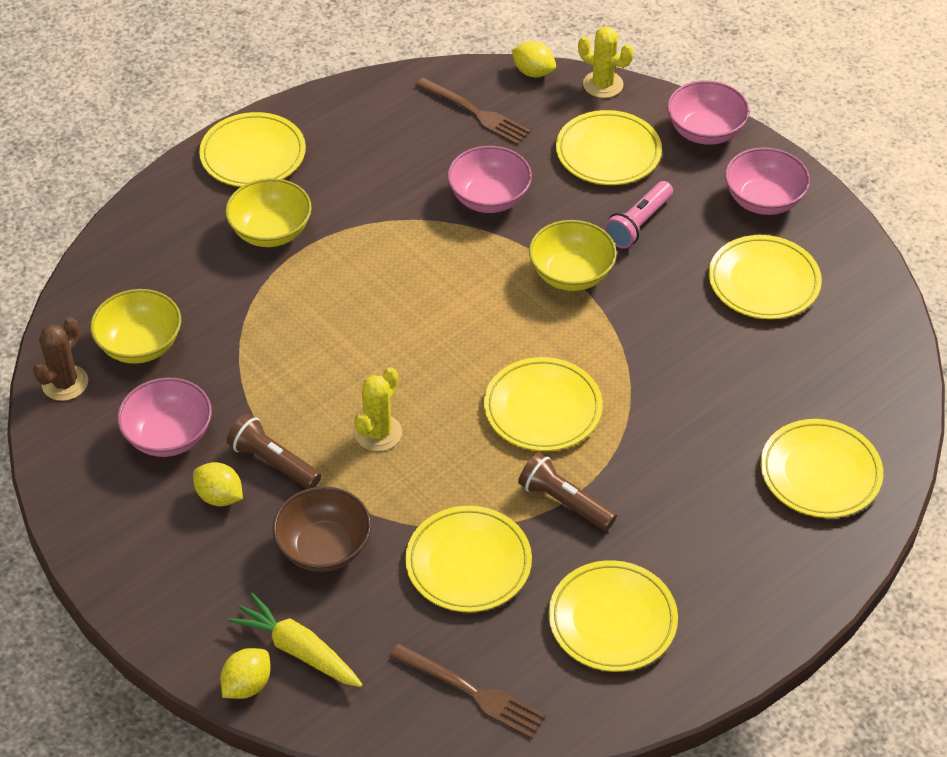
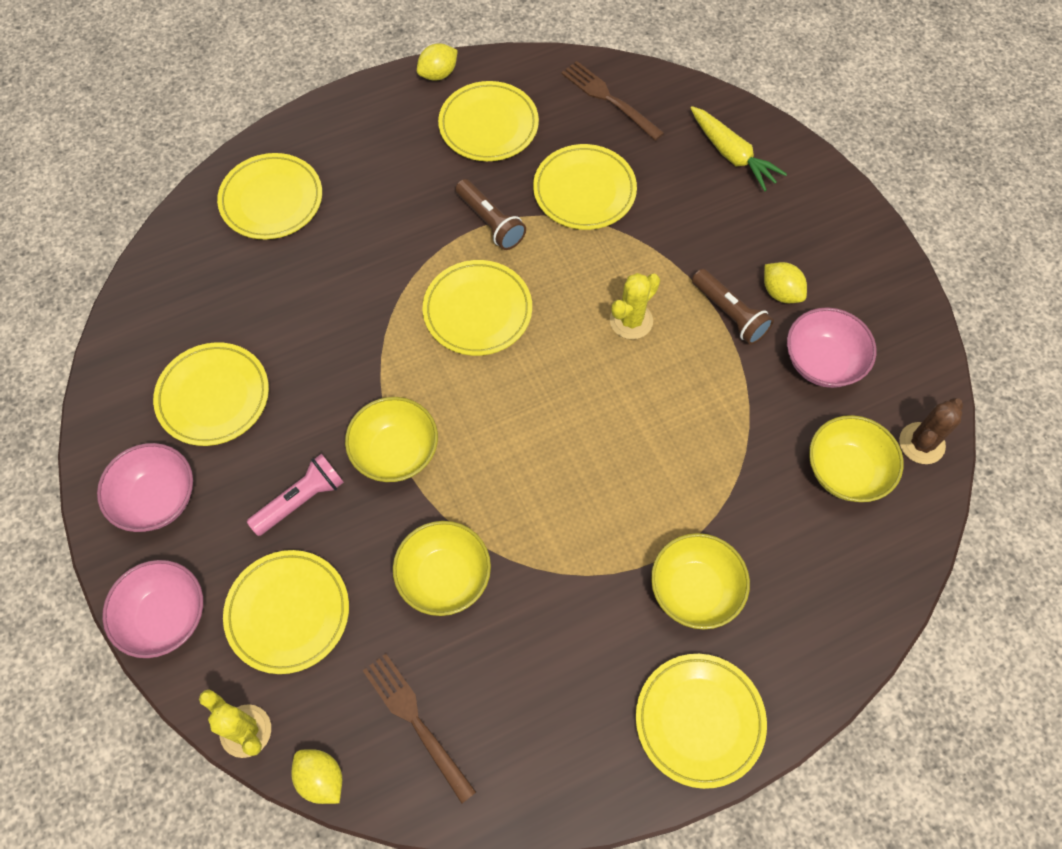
camera: 165 degrees left, 15 degrees up
yellow lemon [220,648,271,699] -> yellow lemon moved to [417,43,458,80]
brown bowl [273,486,371,572] -> none
pink bowl [447,146,532,213] -> yellow bowl [393,521,491,616]

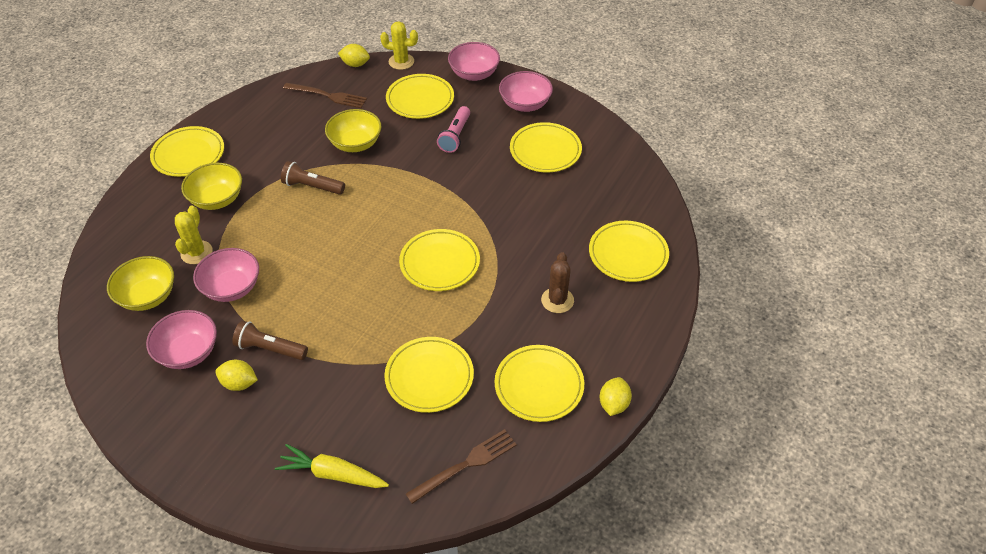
camera: 145 degrees right, 15 degrees down
yellow bowl [345,397,438,482] -> none
brown flashlight [455,179,526,250] -> brown flashlight moved to [281,161,345,195]
brown fork [561,61,664,141] -> brown fork turned 45 degrees counterclockwise [405,429,517,504]
yellow cactus [610,273,660,339] -> yellow cactus moved to [175,205,213,264]
brown cactus [899,398,963,464] -> brown cactus moved to [541,252,574,313]
none -> pink bowl [193,248,259,302]

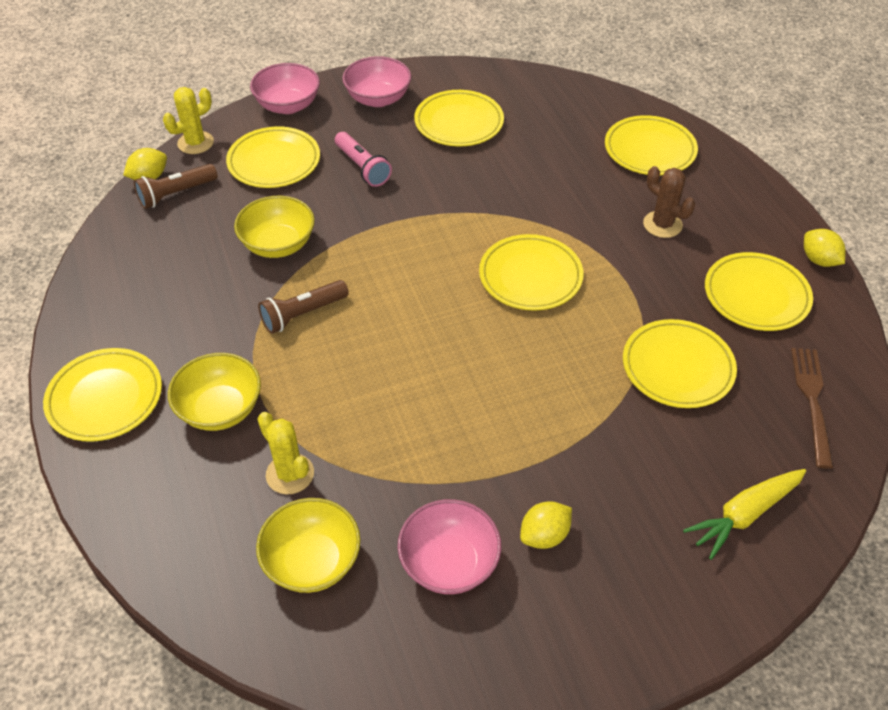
camera: 50 degrees left, 0 degrees up
pink bowl [193,248,259,302] -> none
brown flashlight [232,320,308,360] -> brown flashlight moved to [134,164,218,209]
brown fork [283,83,367,108] -> none

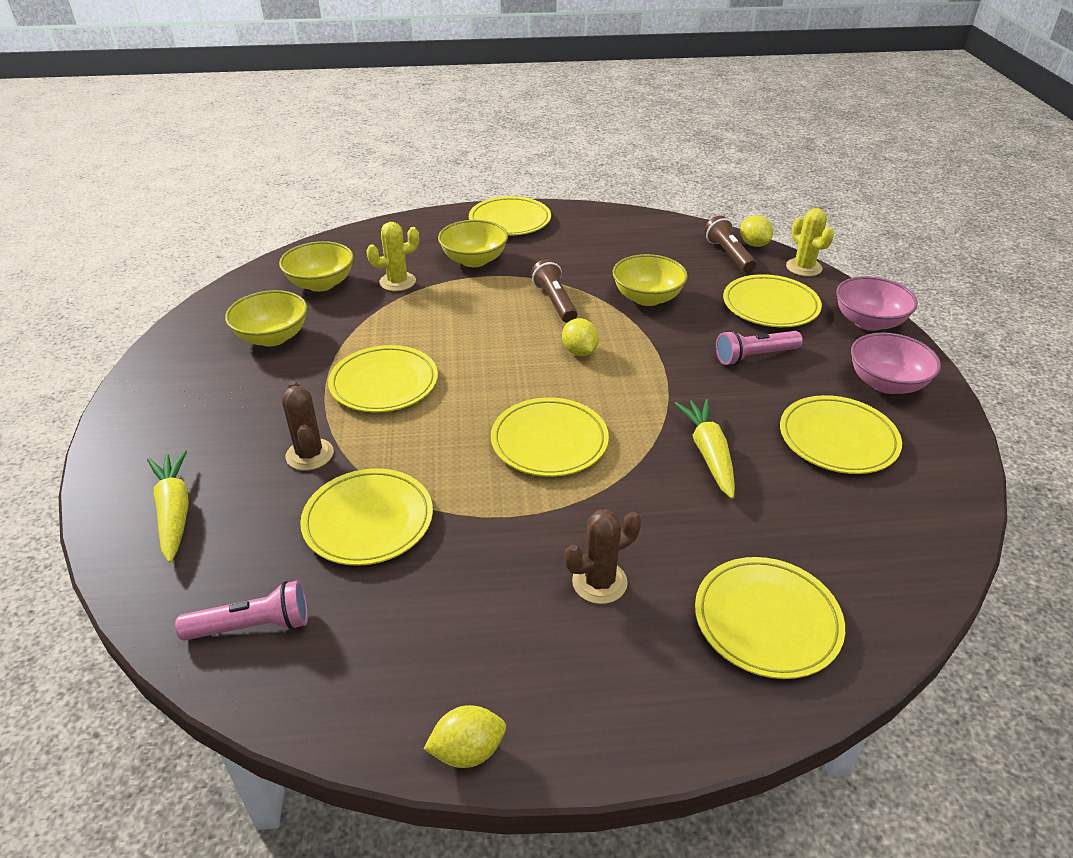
camera: 105 degrees right, 10 degrees down
pink bowl [397,499,501,594] -> yellow bowl [225,290,307,346]
yellow lemon [520,501,572,549] -> yellow lemon moved to [562,318,599,356]
yellow plate [705,252,813,331] -> yellow plate moved to [328,345,438,413]
brown fork [791,348,833,469] -> pink flashlight [175,580,308,641]
none -> brown cactus [282,381,334,470]
none -> yellow carrot [674,399,735,499]

